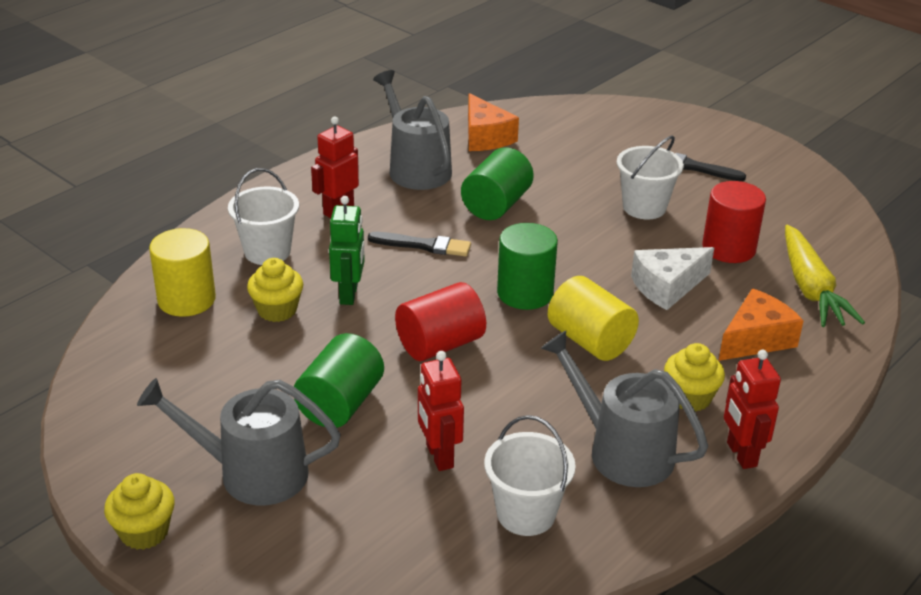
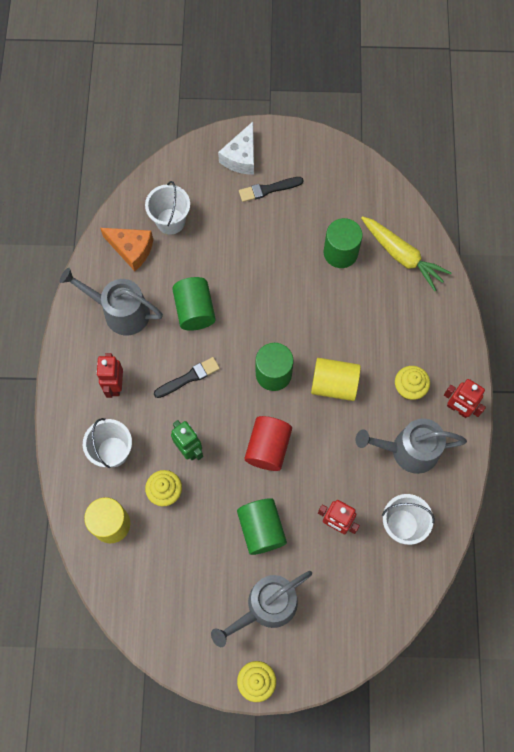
camera: 40 degrees left, 35 degrees up
white bucket [617,135,684,219] -> white bucket moved to [145,181,190,234]
white cheese [631,247,714,310] -> white cheese moved to [218,122,254,175]
red cylinder [702,181,766,263] -> green cylinder [324,218,363,268]
orange cheese [718,288,804,361] -> none

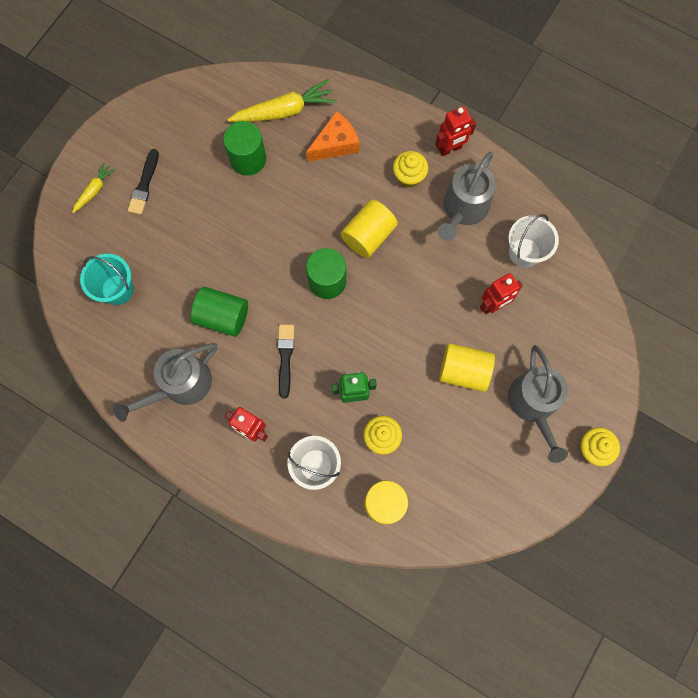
camera: 60 degrees left, 5 degrees up
orange cheese [100,228,153,271] -> orange cheese moved to [306,111,359,162]
white bucket [145,181,190,234] -> turquoise bucket [80,254,134,305]
white cheese [218,122,254,175] -> yellow carrot [72,162,116,213]
green cylinder [237,498,287,555] -> yellow cylinder [439,343,495,392]
red cylinder [245,416,292,471] -> none

